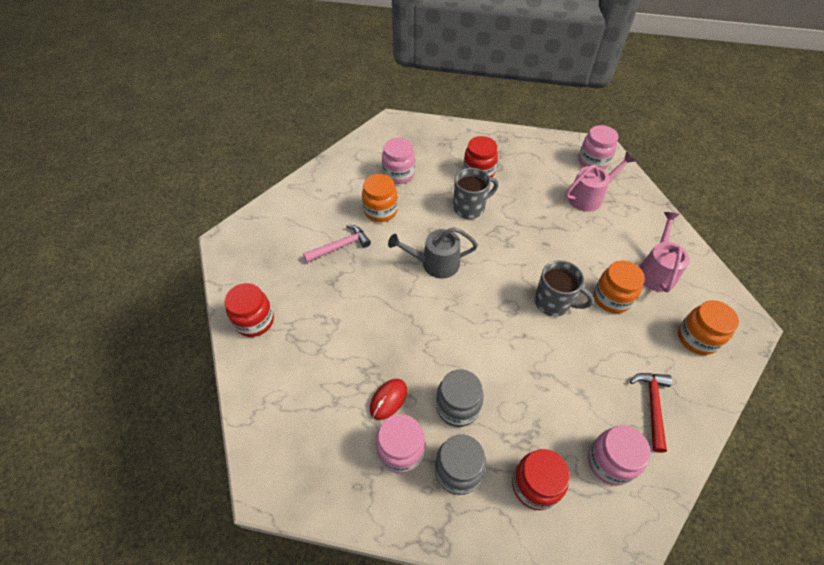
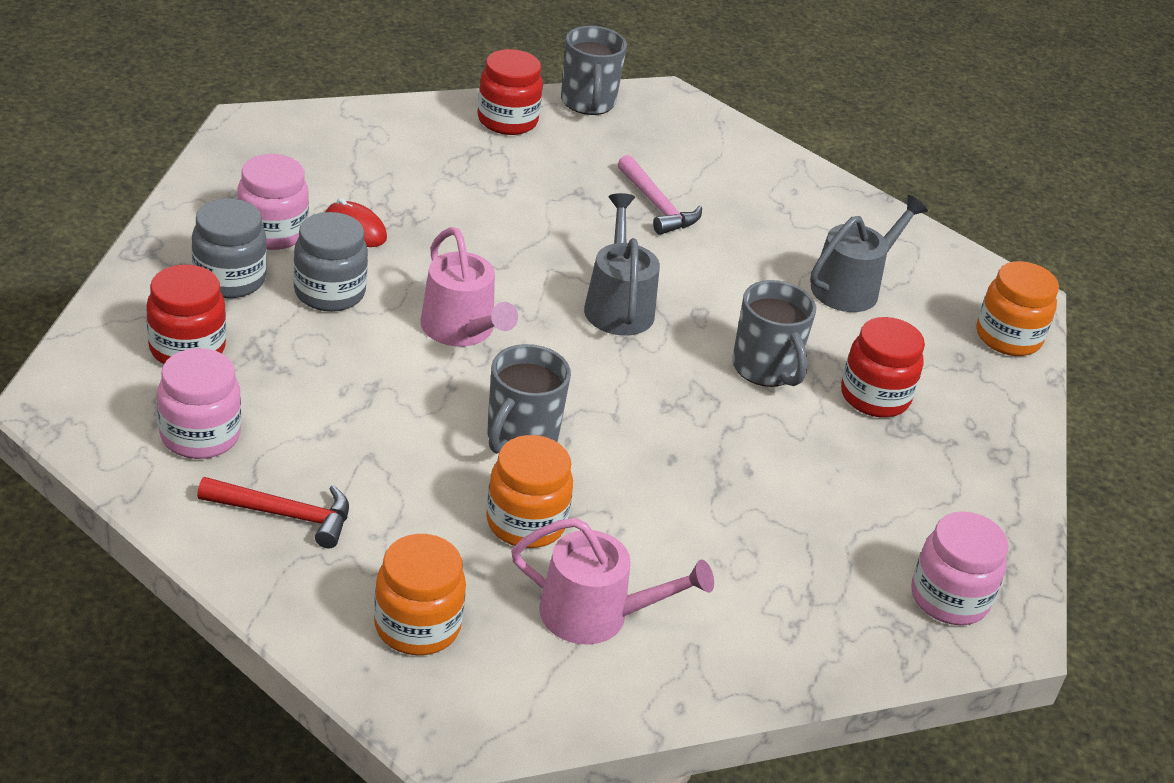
camera: 85 degrees right, 15 degrees down
orange jar [362,174,398,222] -> orange jar moved to [977,261,1059,356]
pink jar [382,138,415,184] -> grey watering can [810,195,928,312]
pink watering can [565,152,635,212] -> pink watering can moved to [420,227,518,346]
none -> grey mug [561,26,627,115]

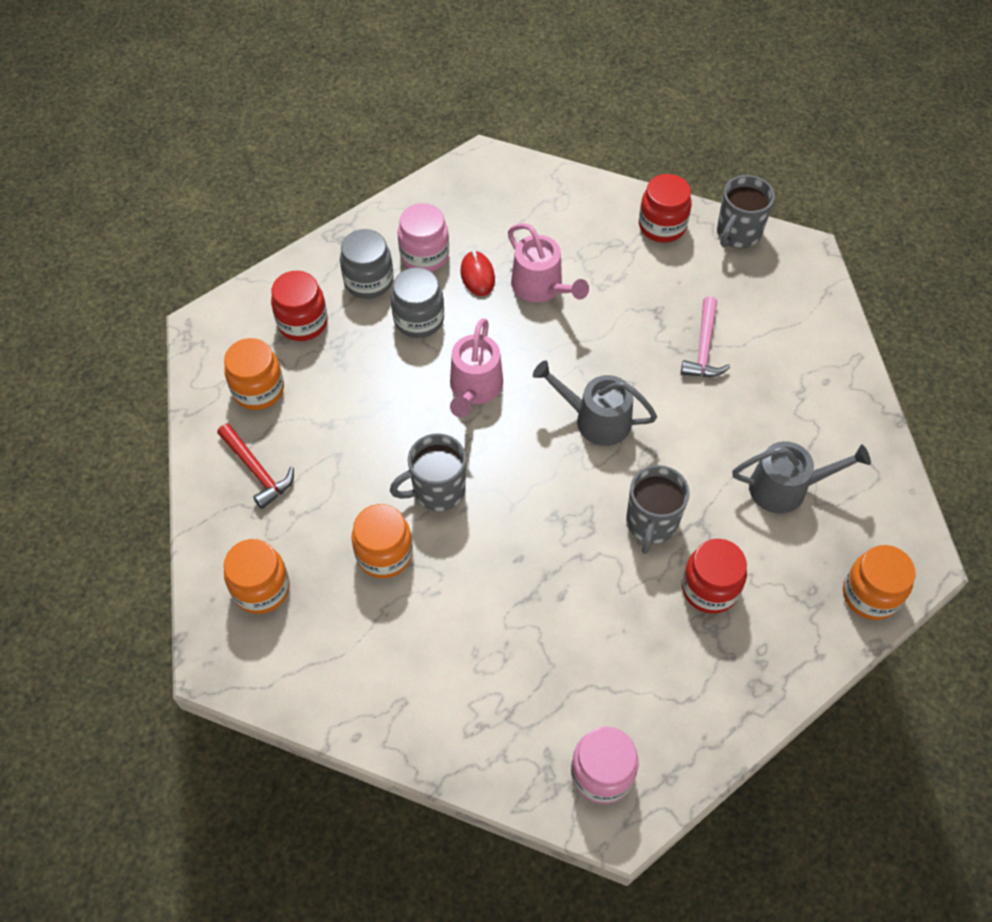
camera: 45 degrees right, 20 degrees up
pink jar [157,348,241,459] -> orange jar [224,338,284,410]
pink watering can [511,518,714,644] -> pink watering can moved to [508,223,589,302]
grey watering can [584,193,660,336] -> grey watering can turned 105 degrees counterclockwise [533,360,657,446]

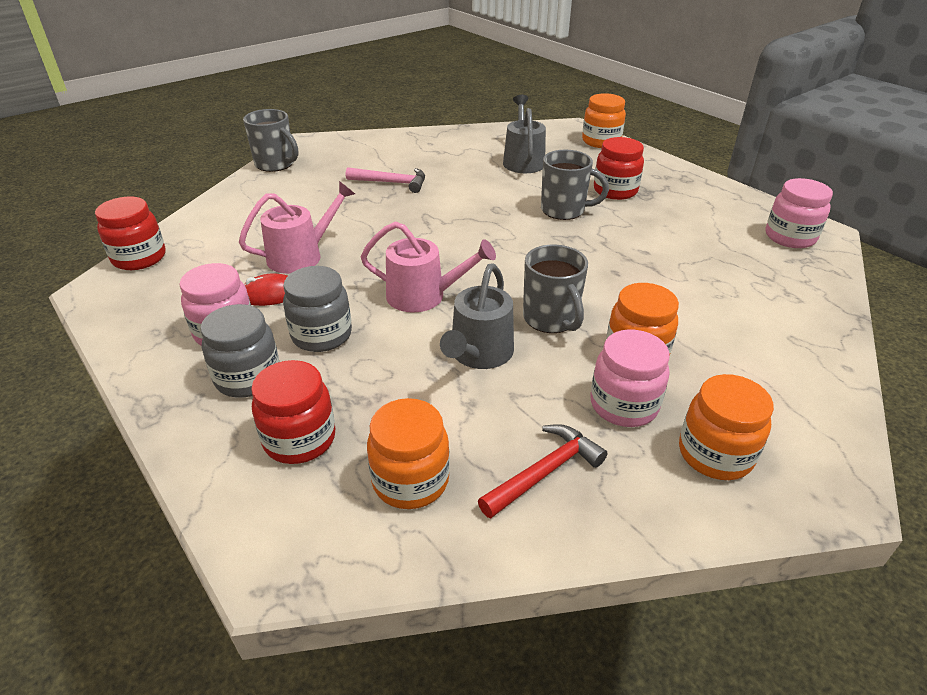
camera: 90 degrees left, 20 degrees down
grey watering can [533,360,657,446] -> grey watering can moved to [440,264,514,369]
red jar [639,174,692,243] -> red jar moved to [95,197,166,270]
none -> pink jar [590,330,670,427]

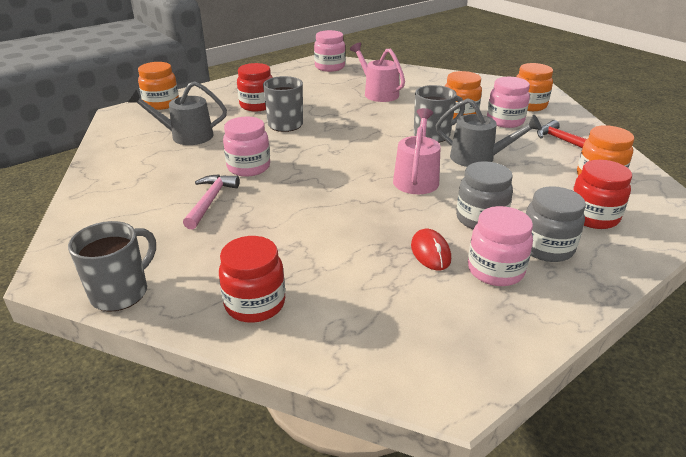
camera: 90 degrees left, 5 degrees down
red jar [95,197,166,270] -> red jar moved to [219,236,285,323]
pink watering can [239,181,355,274] -> pink watering can moved to [350,43,405,102]
none -> pink jar [223,117,270,177]

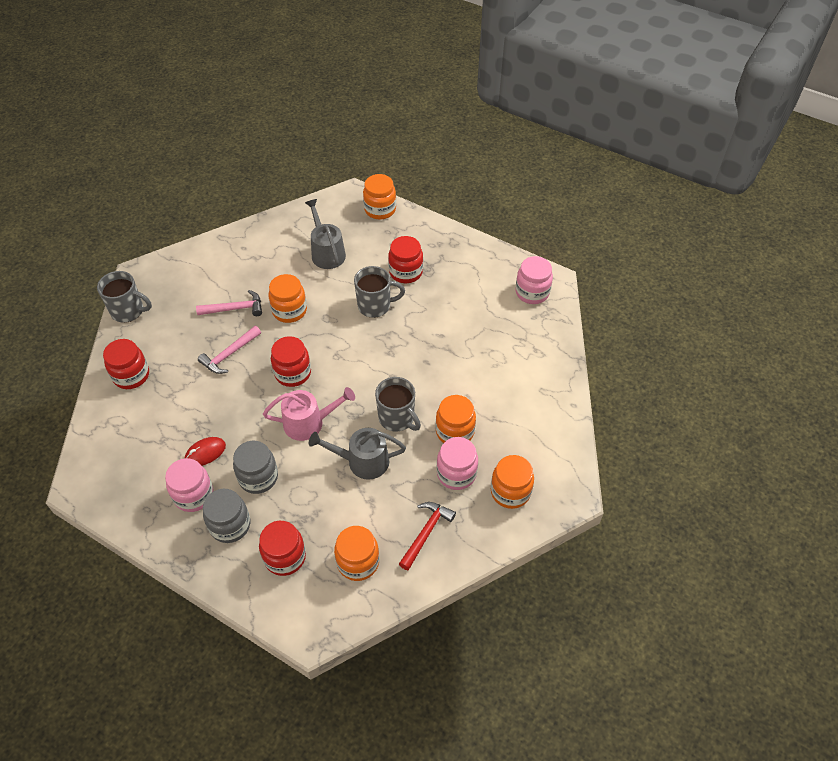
camera: 70 degrees right, 20 degrees up
pink jar [223,117,270,177] -> orange jar [269,274,307,323]
pink watering can [350,43,405,102] -> none
grey watering can [436,98,542,167] -> grey watering can turned 90 degrees clockwise [309,428,406,480]
none -> pink hammer [198,326,261,374]
none -> red jar [271,336,311,387]

